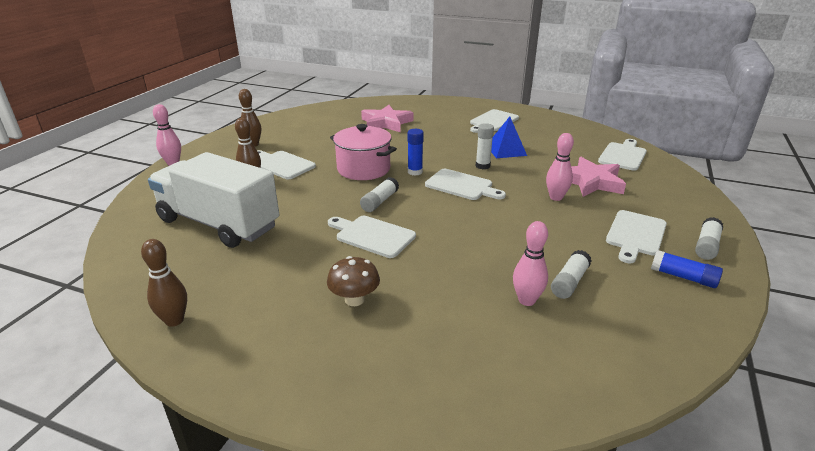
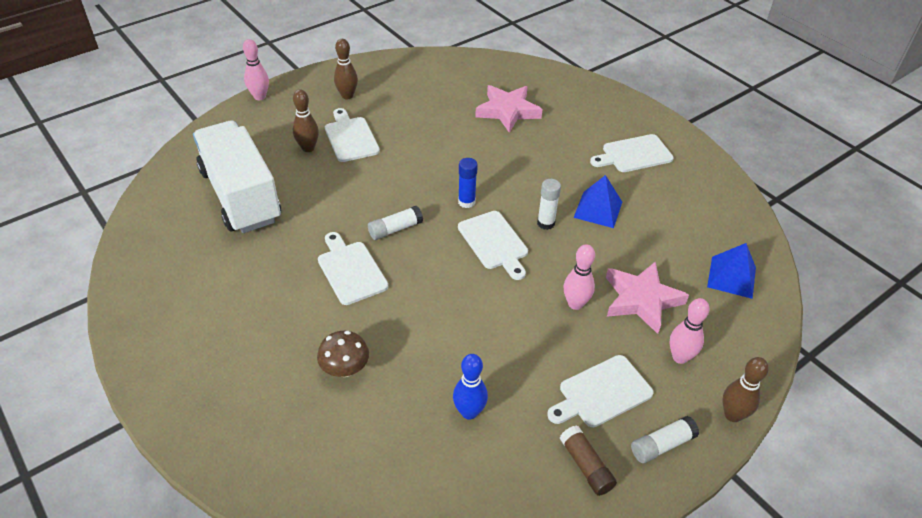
camera: 30 degrees right, 15 degrees up
brown bowling pin [141,239,187,327] -> brown bowling pin moved to [722,357,769,422]
brown mushroom [327,256,380,306] -> brown mushroom moved to [317,331,369,377]
pink pot [330,124,397,180] -> none
pink bowling pin [513,221,548,306] -> pink bowling pin moved to [669,298,709,364]
white glue stick [551,250,592,299] -> blue bowling pin [453,354,488,420]
white cutting board [598,139,647,171] -> blue pyramid [707,243,756,299]
blue glue stick [651,250,723,288] -> brown glue stick [560,425,617,496]

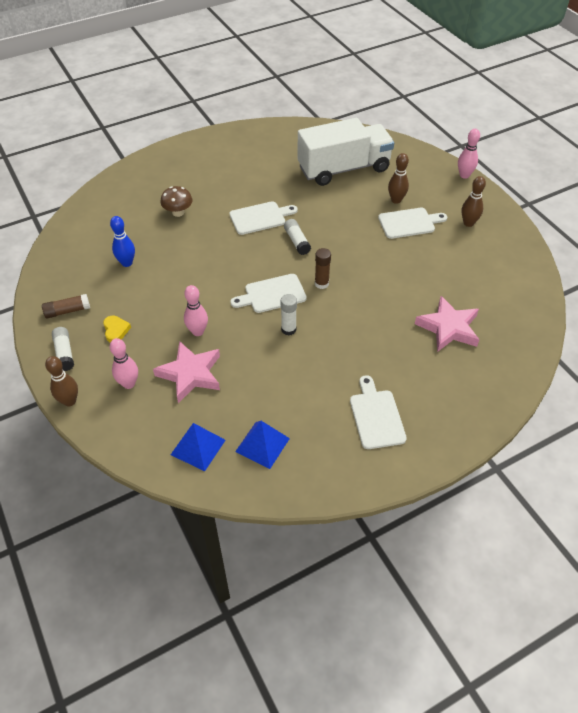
camera: 100 degrees right, 5 degrees up
blue glue stick [458,158,478,208] -> brown glue stick [315,248,331,289]
white cutting board [547,355,654,427] -> yellow heart [103,316,131,343]
blue pyramid [573,175,622,228] -> blue pyramid moved to [235,421,290,469]

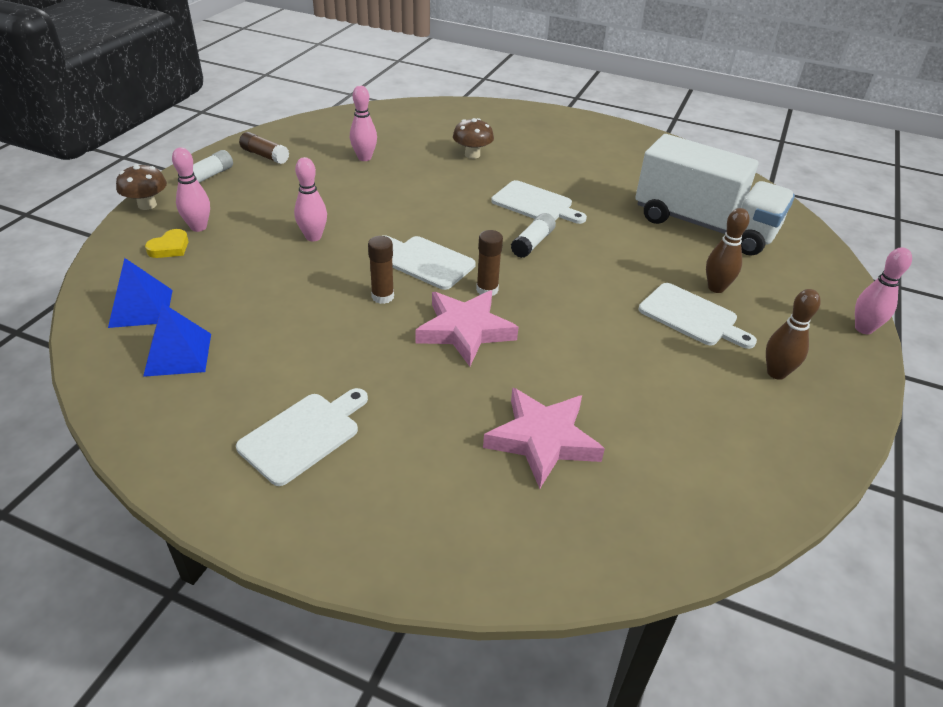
camera: 50 degrees right, 10 degrees down
brown bowling pin [45,356,78,407] -> brown mushroom [116,164,167,210]
yellow heart [103,316,131,343] -> yellow heart moved to [145,229,188,258]
blue bowling pin [110,216,135,267] -> pink bowling pin [350,86,377,161]
pink star [153,341,220,403] -> pink star moved to [415,291,518,366]
white glue stick [281,294,297,336] -> brown glue stick [368,236,394,304]

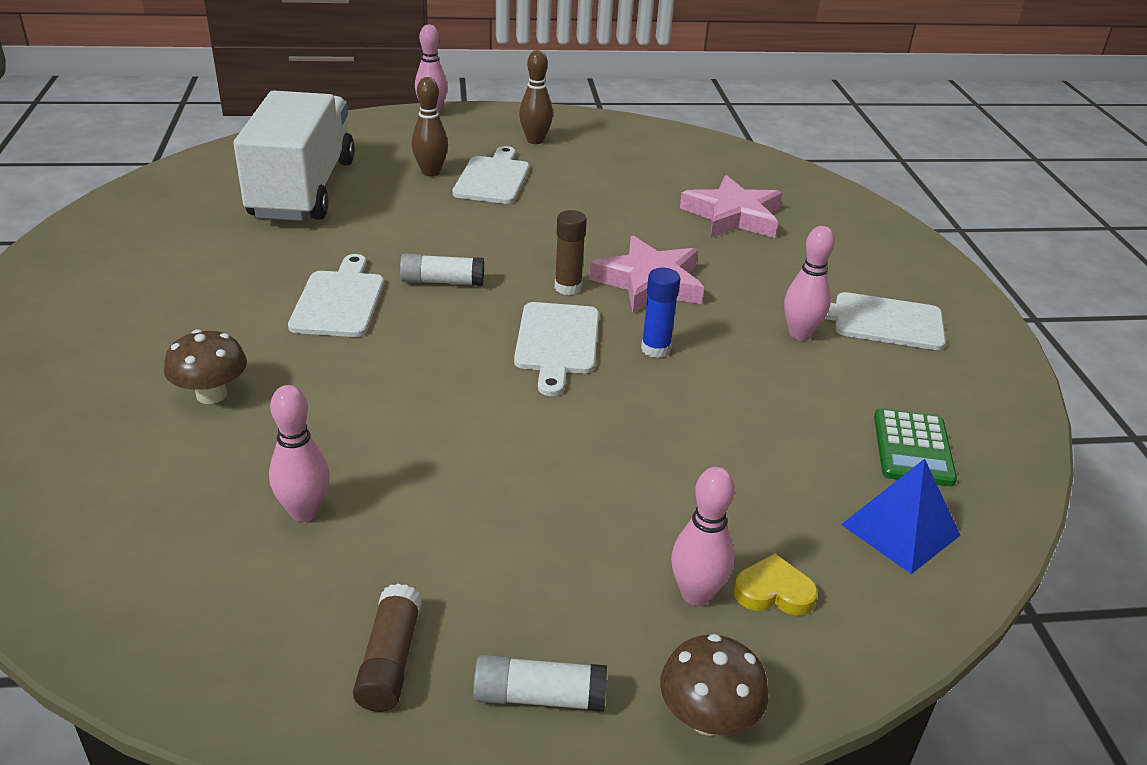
camera: 120 degrees left, 5 degrees down
blue pyramid [143,304,211,377] -> green calculator [874,408,957,486]
pink bowling pin [294,157,327,242] -> pink bowling pin moved to [784,226,835,341]
brown glue stick [368,236,394,304] -> blue glue stick [641,268,681,358]

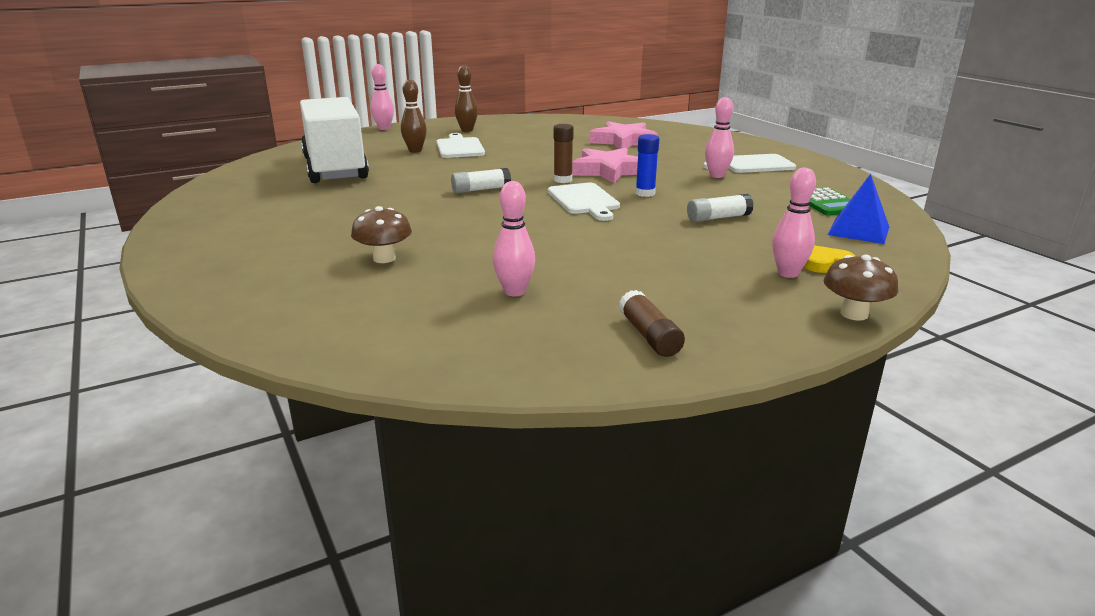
camera: 20 degrees left, 10 degrees down
white cutting board [288,254,384,337] -> none
white glue stick [473,654,607,712] -> white glue stick moved to [687,194,754,222]

